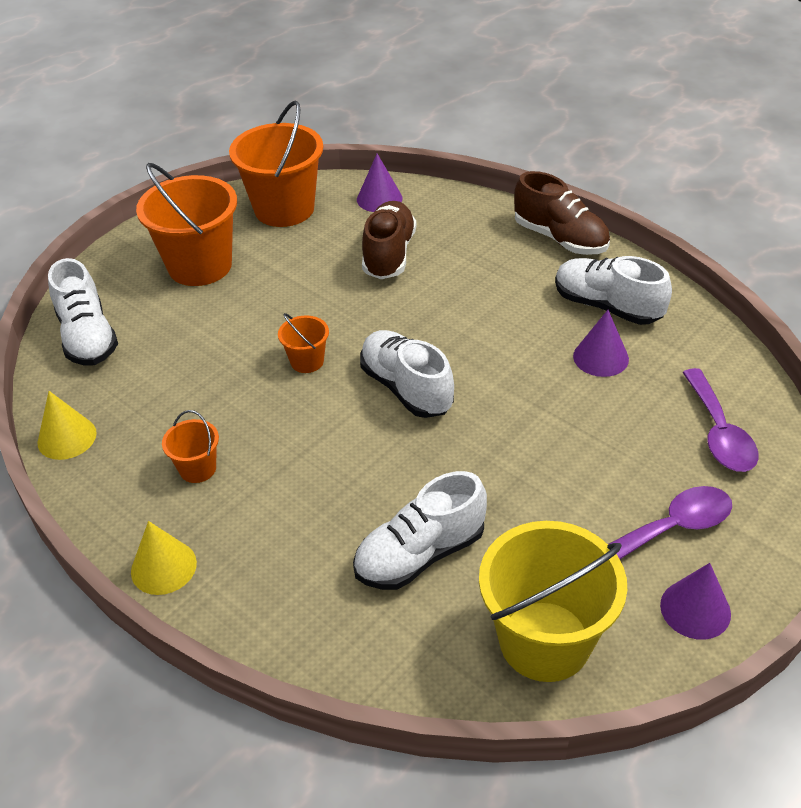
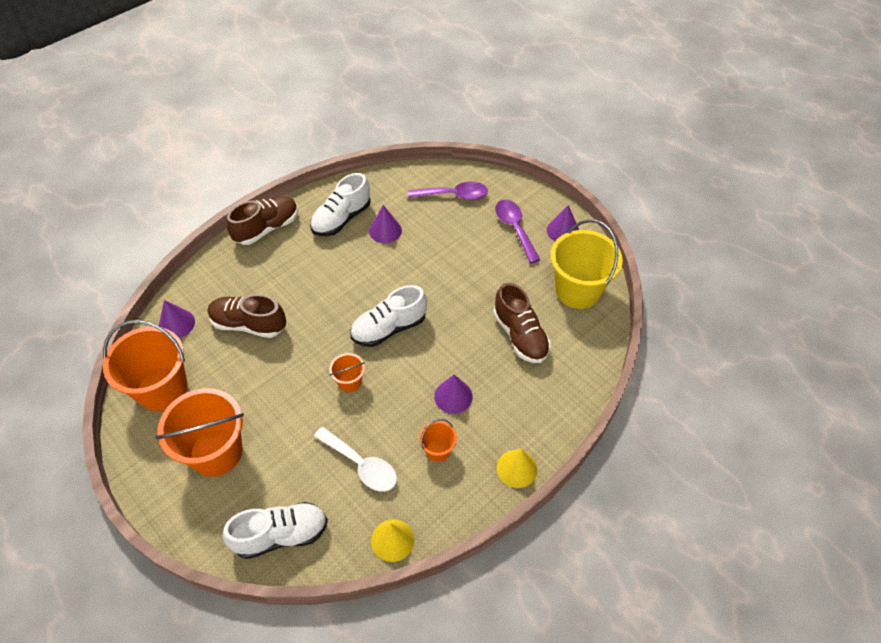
camera: 85 degrees left, 10 degrees up
white shoe [353,471,487,590] -> brown shoe [493,283,551,363]
none -> white spoon [314,427,397,492]
none -> purple cone [434,374,473,414]

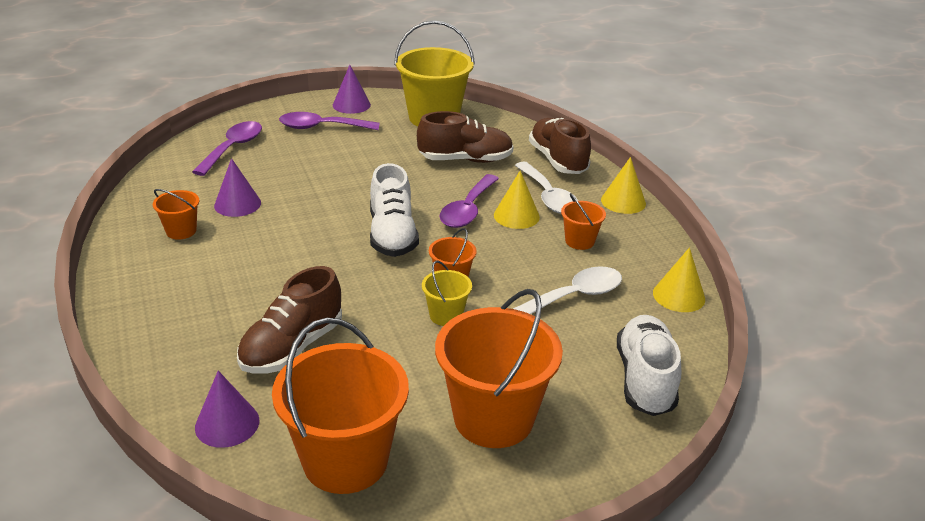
camera: 70 degrees left, 20 degrees down
brown shoe [226,196,298,245] -> brown shoe moved to [529,118,591,174]
white shoe [310,173,371,236] -> orange bucket [153,189,199,240]
purple cone [434,374,473,414] -> yellow cone [494,171,540,229]
none -> yellow bucket [422,261,472,326]
none -> purple spoon [440,174,499,228]
none -> white spoon [515,162,578,214]

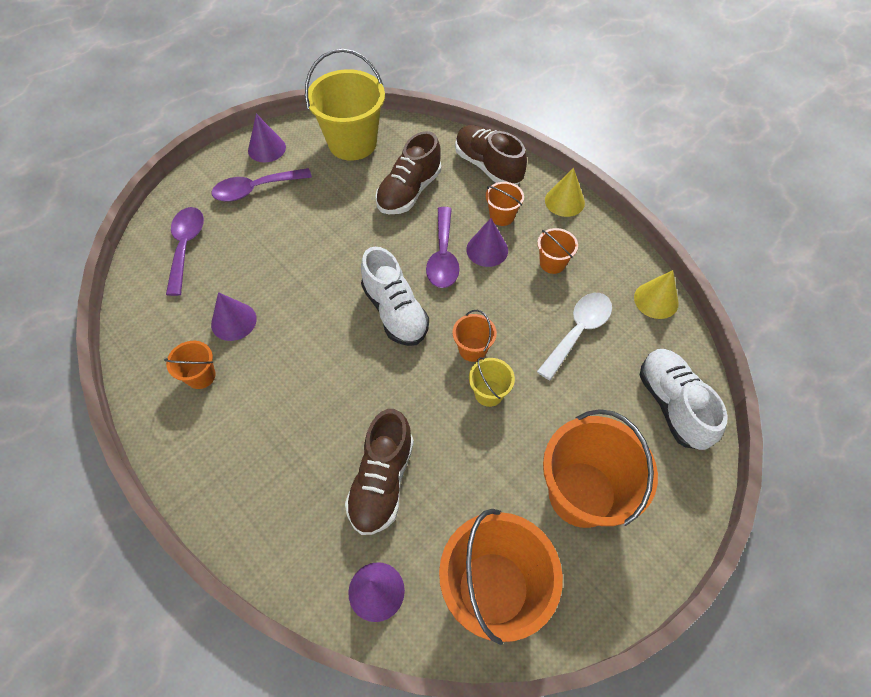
camera: 20 degrees left, 25 degrees up
brown shoe [417,111,514,163] -> brown shoe turned 150 degrees clockwise [375,131,441,214]
yellow cone [494,171,540,229] -> purple cone [466,218,508,267]
white spoon [515,162,578,214] -> orange bucket [486,182,524,226]

